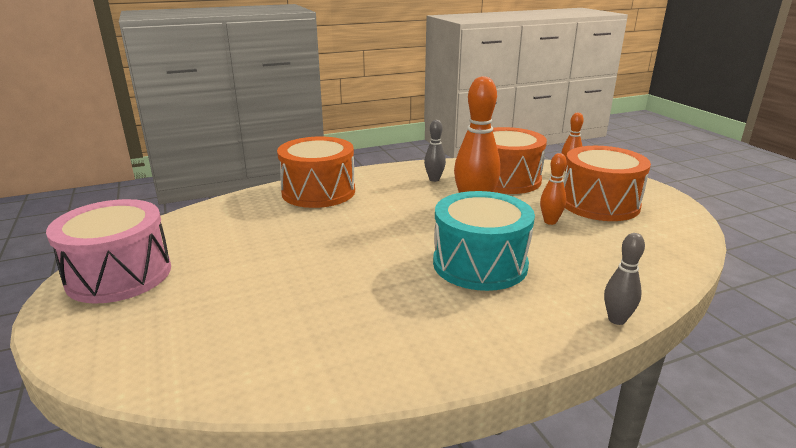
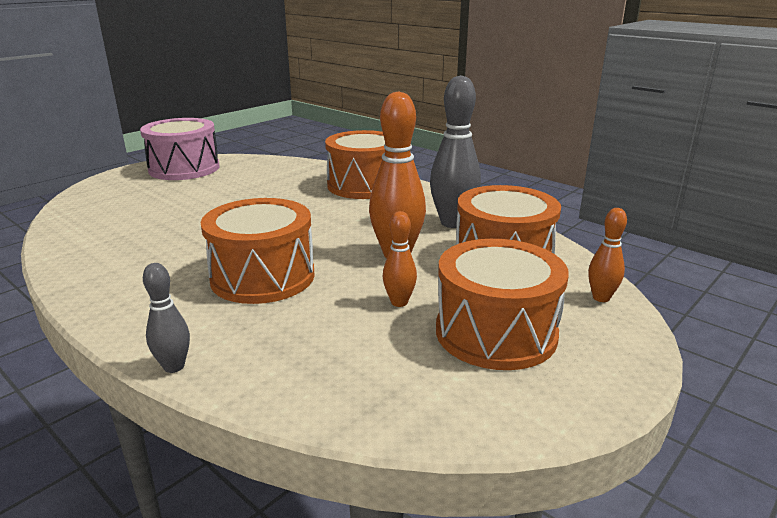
camera: 65 degrees right, 0 degrees up
grey bowling pin [424,120,446,182] -> grey bowling pin [430,75,481,228], size x1.89
turquoise drum [433,191,535,291] -> orange drum [201,198,314,304]

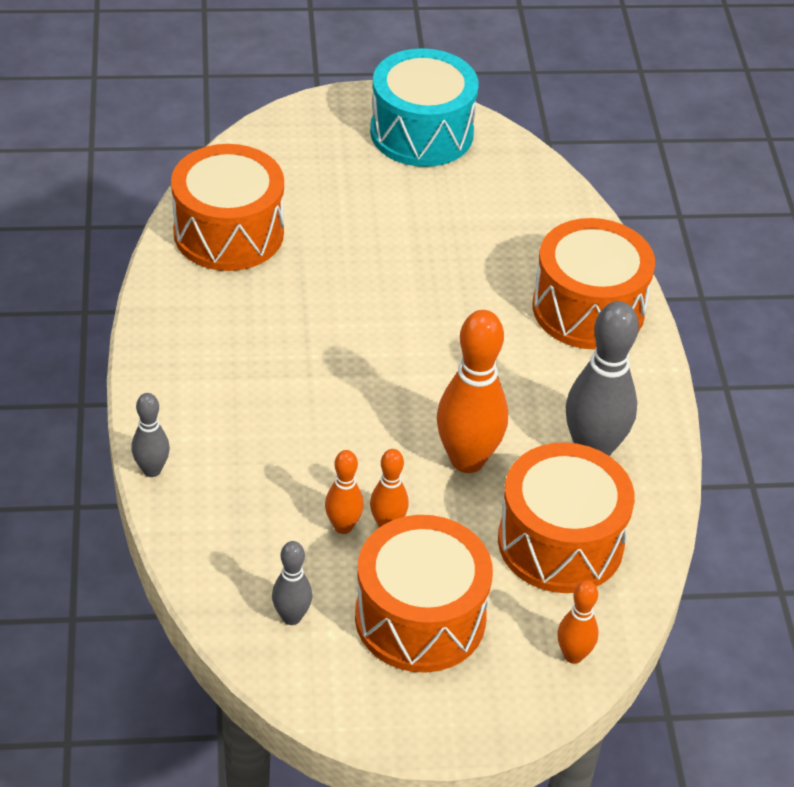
camera: 40 degrees right, 20 degrees up
pink drum [140,118,220,180] -> turquoise drum [370,48,478,167]
orange drum [201,198,314,304] -> orange drum moved to [171,144,284,271]
none -> grey bowling pin [272,541,312,625]
none -> orange bowling pin [325,450,364,534]

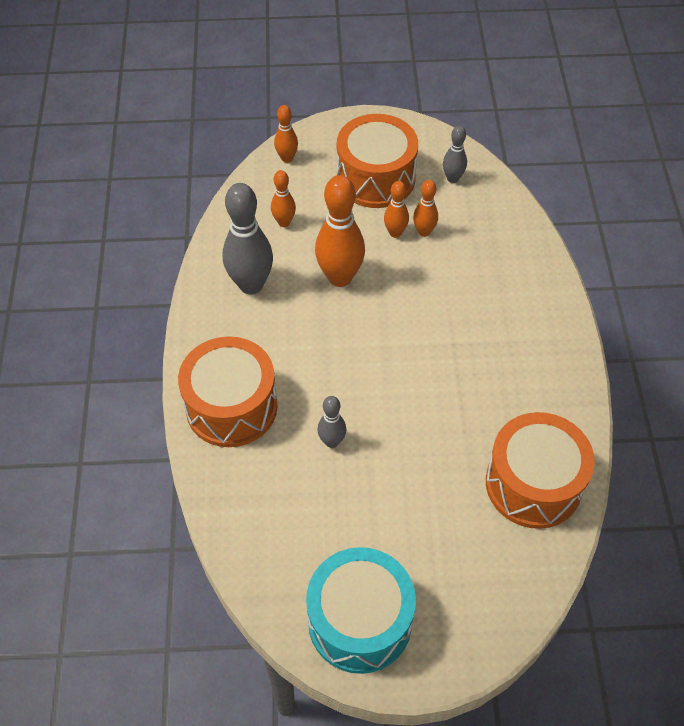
camera: 175 degrees left, 10 degrees up
grey bowling pin [131,393,170,477] -> grey bowling pin moved to [318,396,346,448]
orange drum [498,442,635,593] -> orange bowling pin [271,170,296,227]

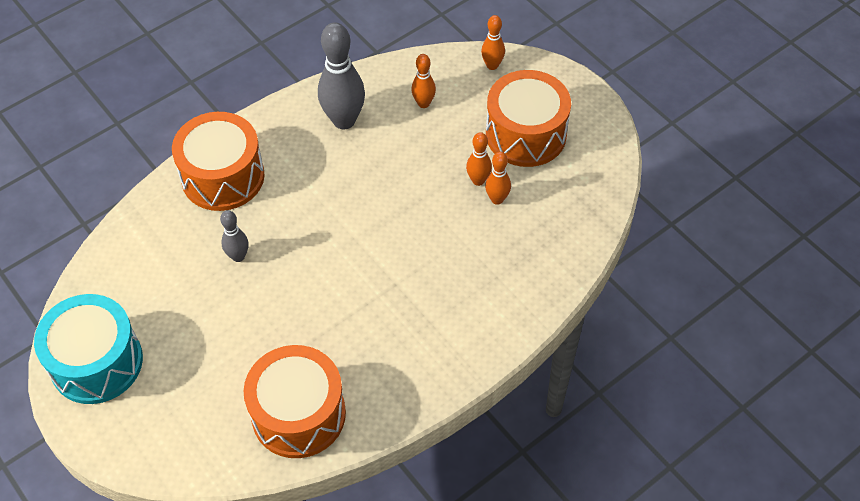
camera: 55 degrees right, 0 degrees up
orange bowling pin [315,175,365,287] -> none
grey bowling pin [443,126,467,183] -> none

